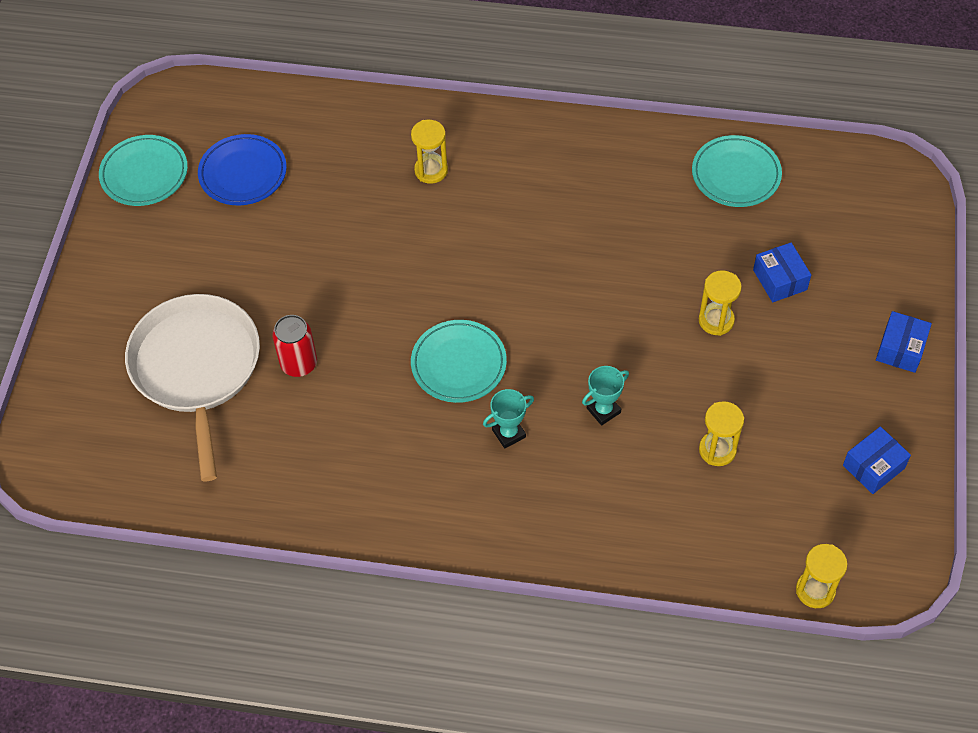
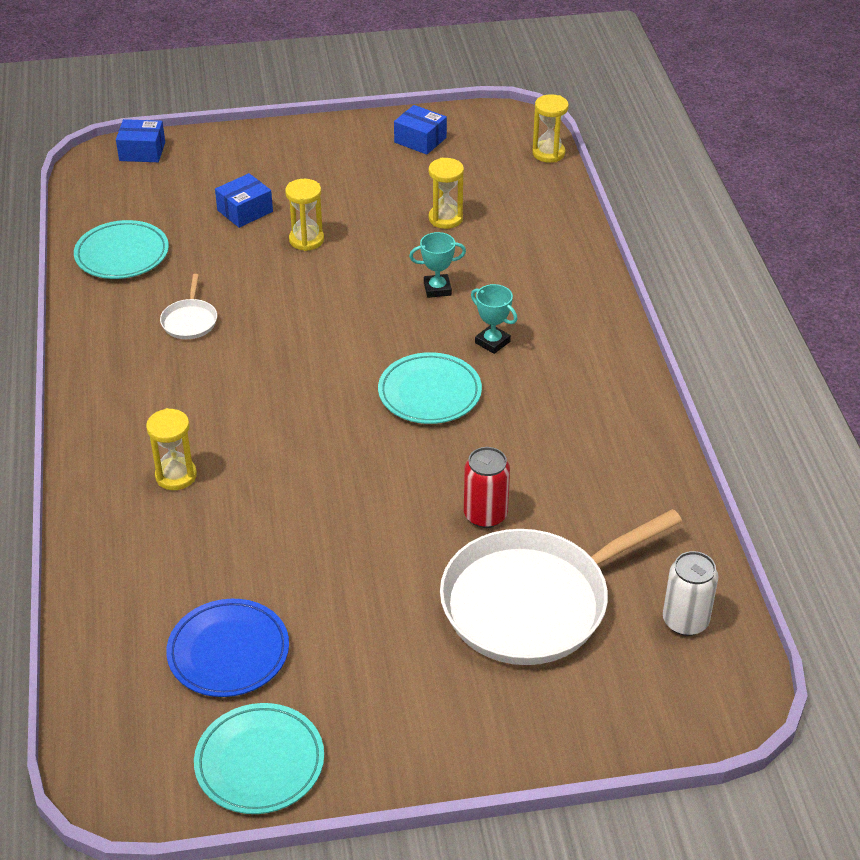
camera: 110 degrees left, 15 degrees down
turquoise trophy [582,366,629,425] -> turquoise trophy turned 45 degrees counterclockwise [409,232,466,298]
blue box [876,311,932,373] -> blue box moved to [116,119,165,162]
none -> white pan [160,274,217,339]
none -> white can [663,551,718,636]

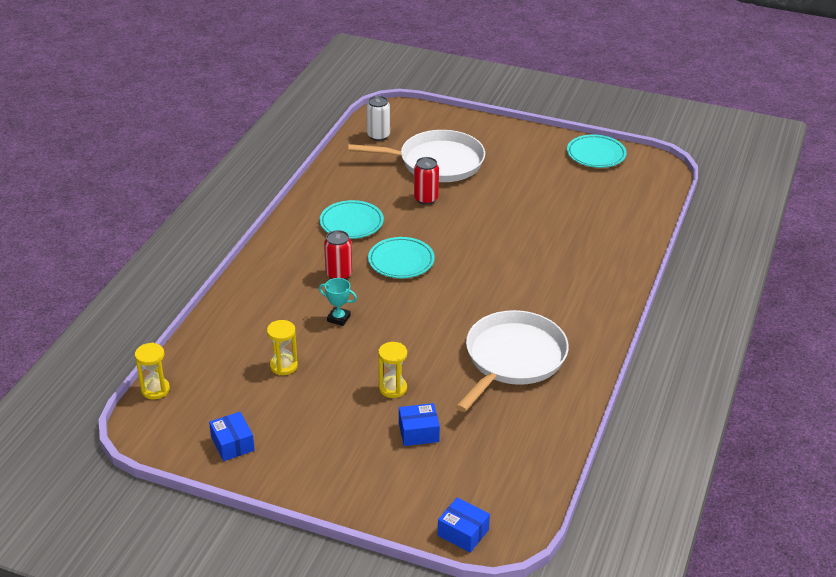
camera: 150 degrees left, 5 degrees down
turquoise plate [74,220,169,279] -> turquoise plate moved to [320,200,384,239]
yellow hourglass [146,408,197,490] -> none
white pan [160,274,217,339] -> white pan [456,310,569,412], size x2.43
blue plate [166,599,289,697] -> none
turquoise trophy [471,284,517,354] -> red can [324,230,352,279]

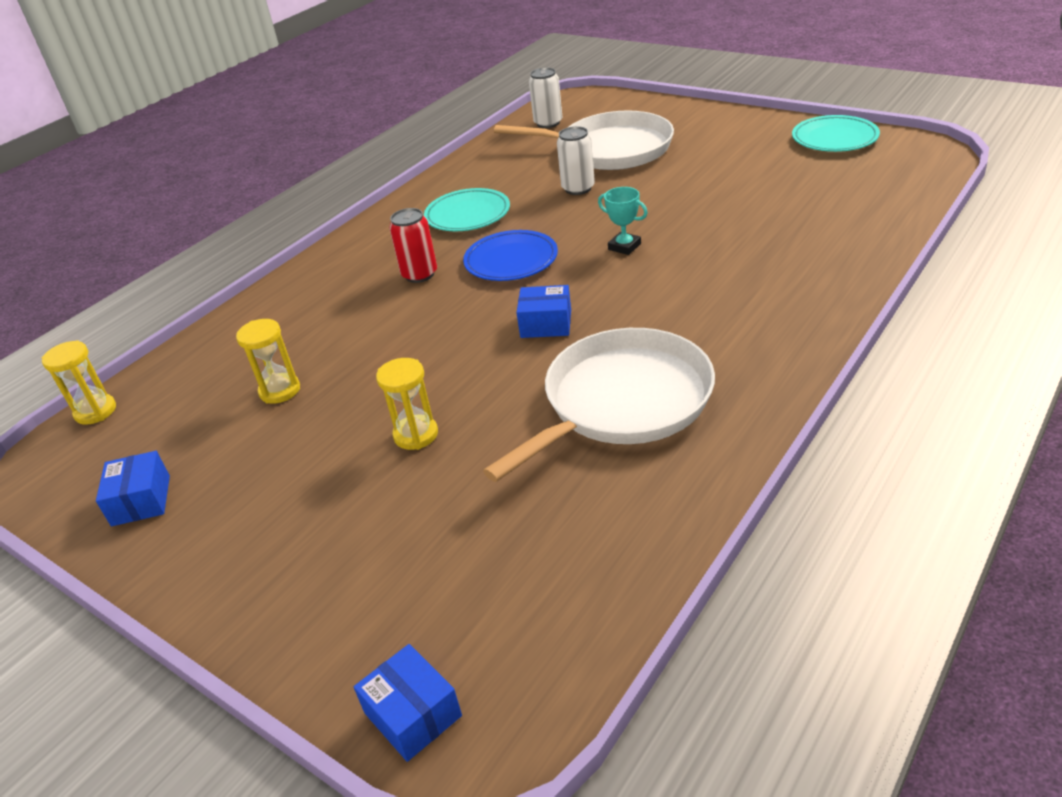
camera: 20 degrees right, 0 degrees up
turquoise trophy [319,278,357,326] -> turquoise trophy moved to [598,187,648,255]
turquoise plate [368,237,435,278] -> blue plate [463,230,558,281]
blue box [399,403,440,446] -> blue box moved to [516,285,571,338]
red can [414,157,439,205] -> white can [557,126,595,195]

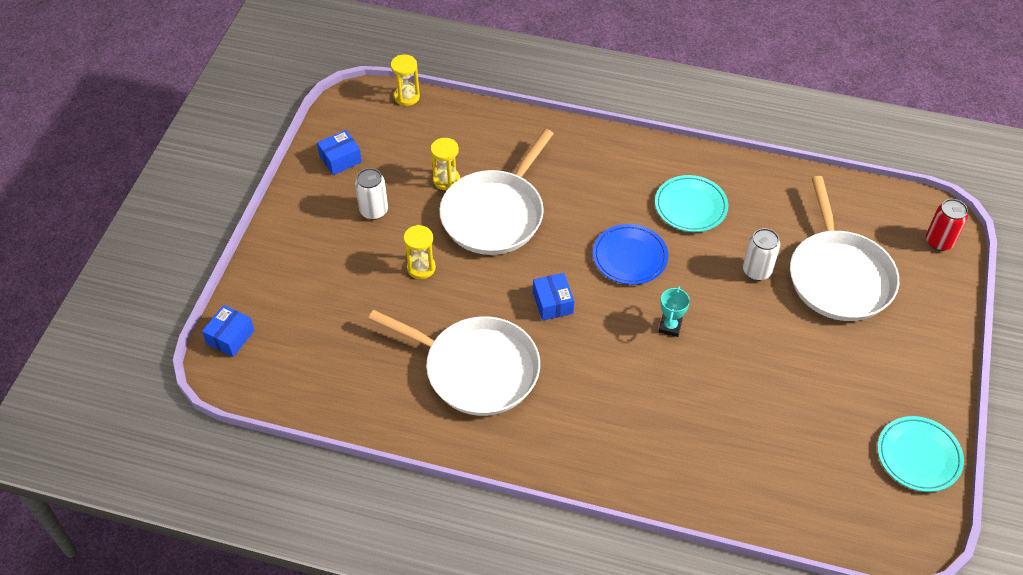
camera: 65 degrees right, 15 degrees up
red can [389,208,437,283] -> red can moved to [926,199,968,251]
white can [529,68,562,128] -> white can moved to [355,168,388,220]
none -> white pan [439,129,554,255]

